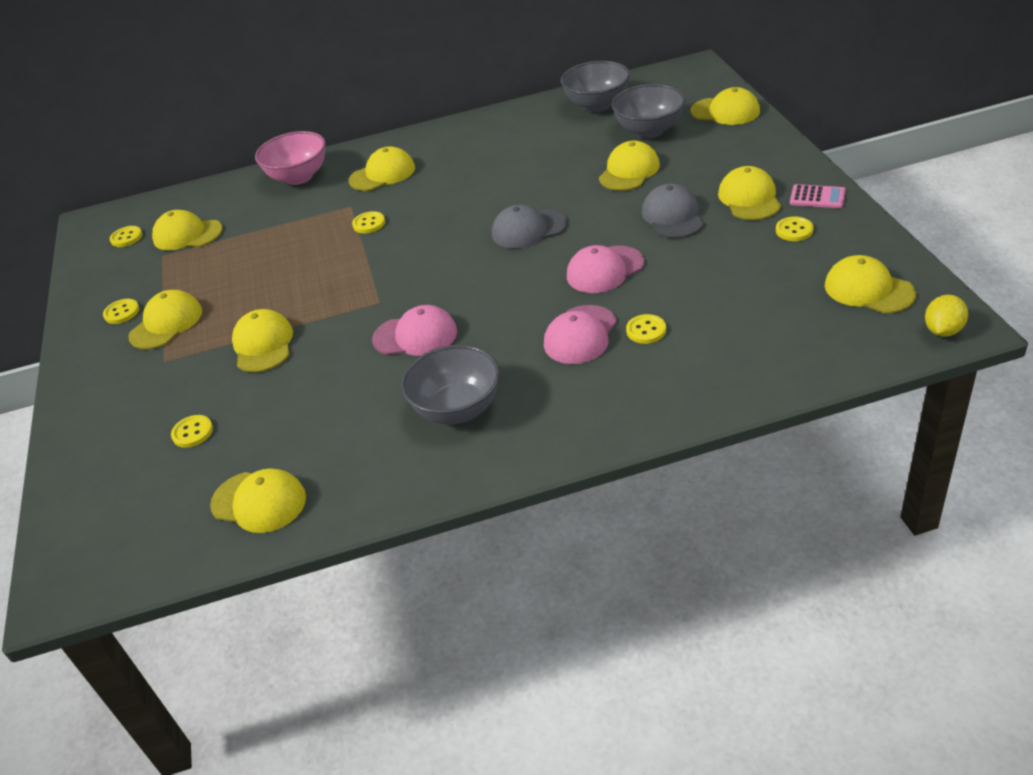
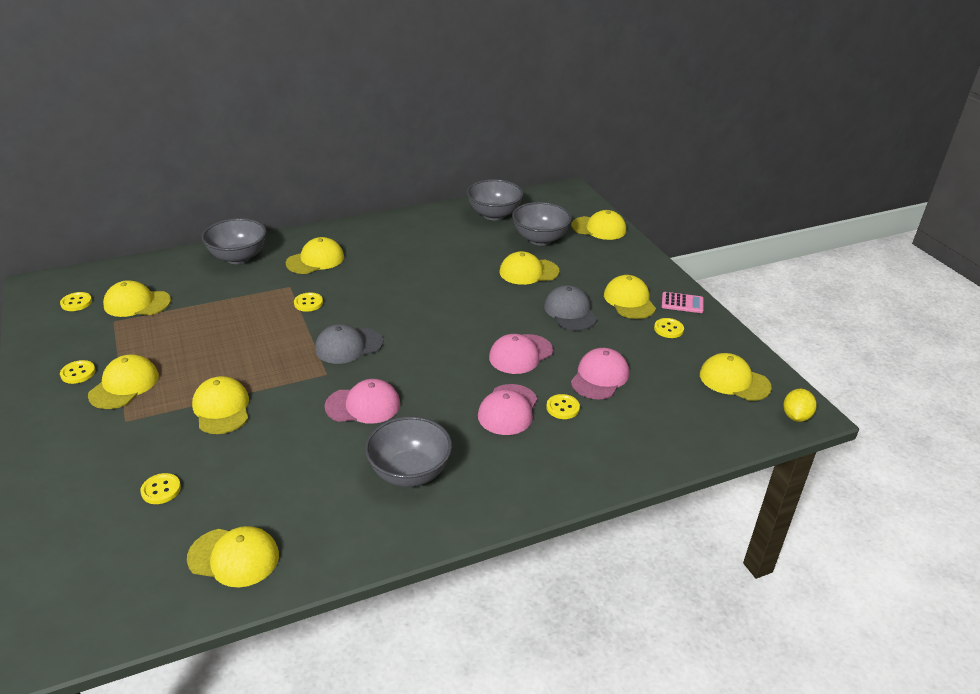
camera: 15 degrees left, 5 degrees down
pink bowl [255,131,326,185] -> grey bowl [202,218,266,264]
grey cap [492,205,567,249] -> grey cap moved to [315,324,383,364]
yellow cap [599,141,660,191] -> yellow cap turned 120 degrees counterclockwise [500,251,560,285]
none -> pink cap [571,348,629,399]

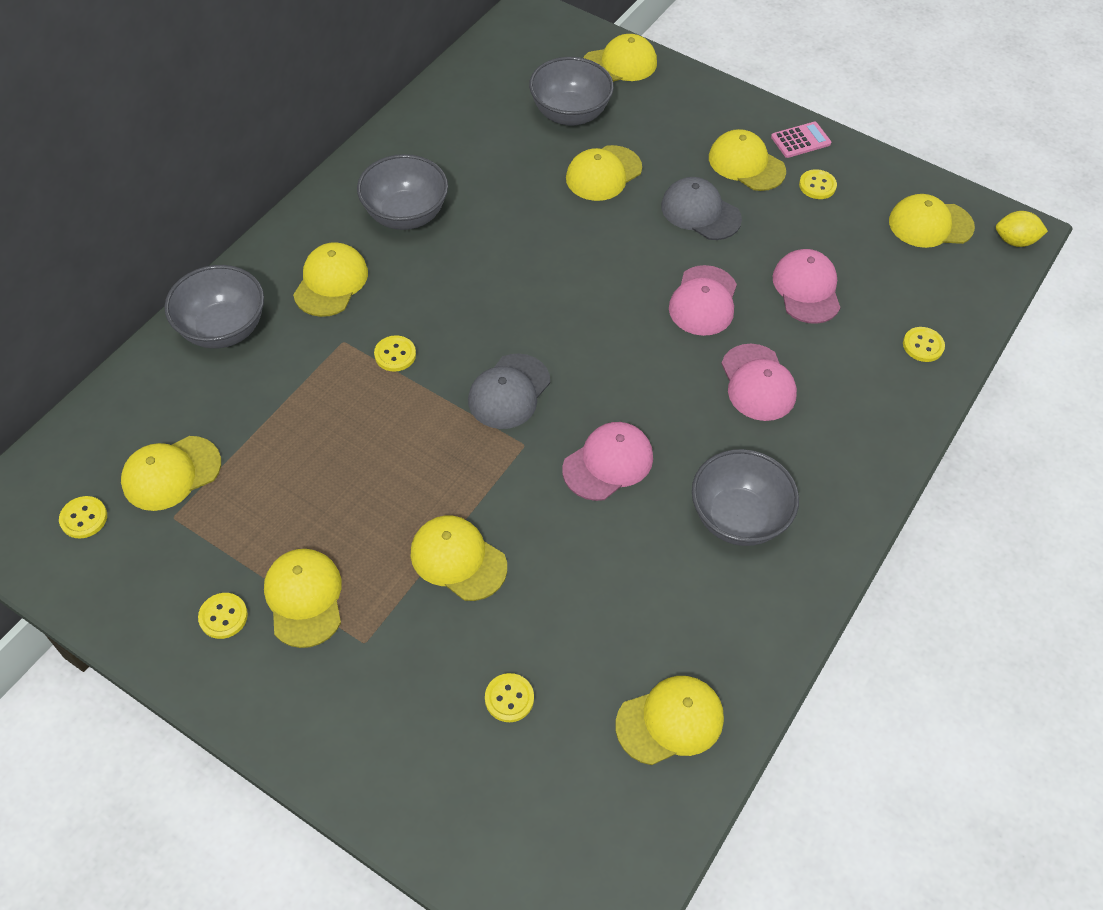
camera: 35 degrees left, 20 degrees up
grey bowl [466,179,523,221] -> grey bowl moved to [357,154,448,230]
yellow button [546,394,580,419] -> yellow button moved to [903,327,945,362]
yellow lemon [783,389,817,422] -> yellow lemon turned 75 degrees counterclockwise [996,211,1048,247]

